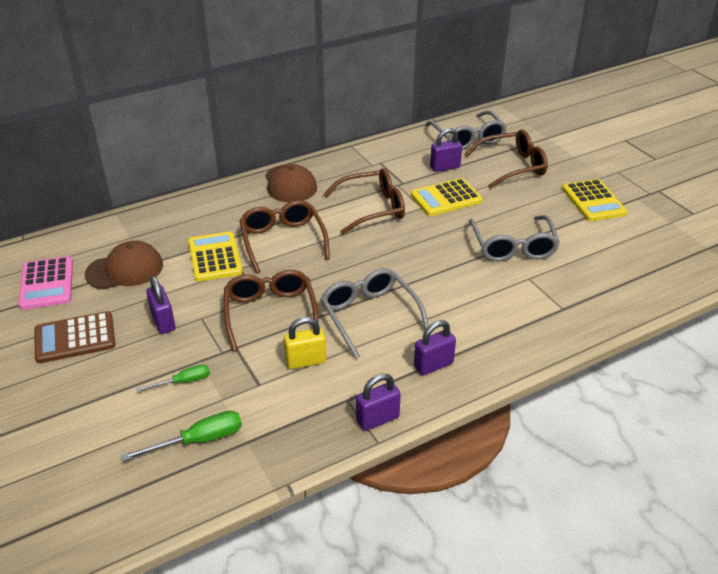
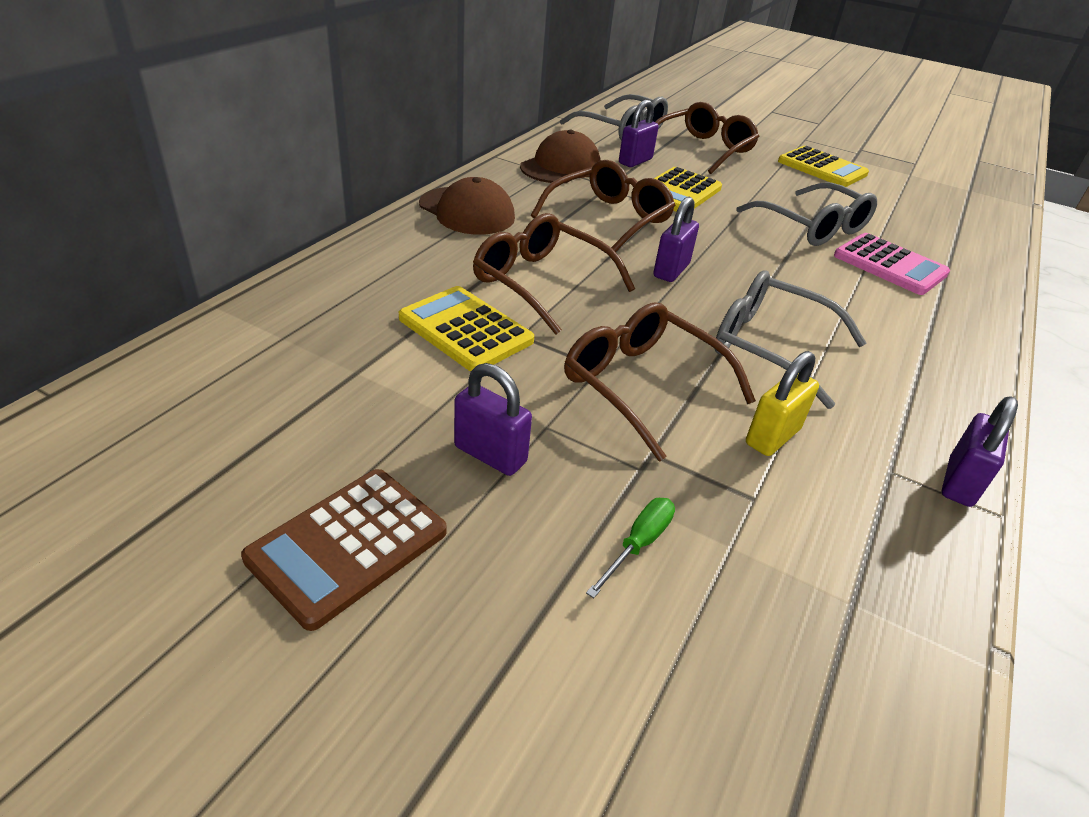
camera: 35 degrees left, 0 degrees up
pink calculator [18,256,73,310] -> pink calculator moved to [834,233,950,295]
brown cap [85,241,163,289] -> brown cap moved to [520,130,601,183]
green screwdriver [121,411,242,461] -> none
purple padlock [414,320,456,376] -> purple padlock moved to [653,197,699,282]

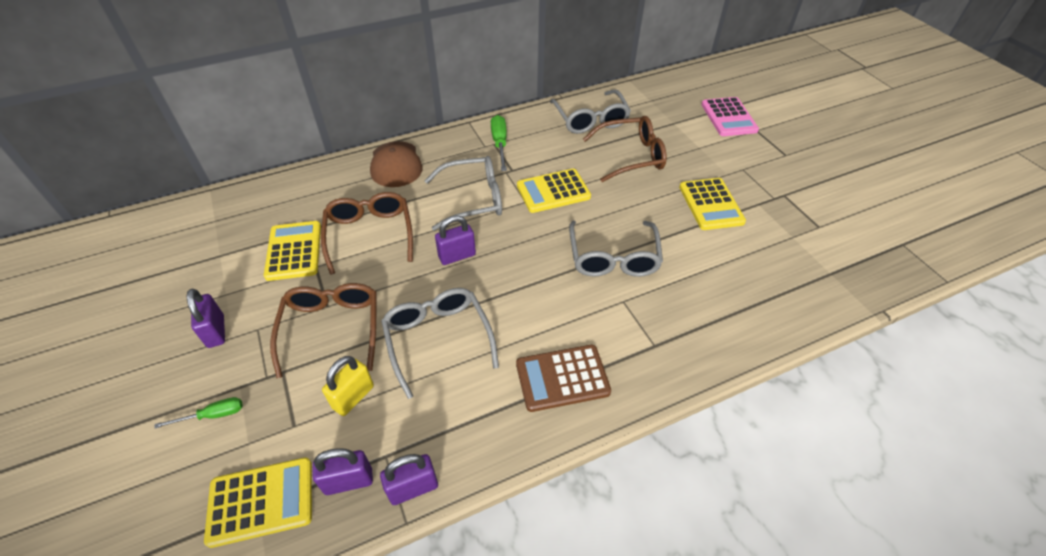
camera: 40 degrees right, 10 degrees up
brown calculator [241,469,447,631] -> brown calculator moved to [516,345,611,412]
brown cap [520,130,601,183] -> green screwdriver [491,115,507,171]
brown glasses [531,160,675,252] -> grey glasses [424,156,502,231]
purple padlock [619,100,659,167] -> purple padlock moved to [313,448,373,495]
yellow padlock [746,351,819,456] -> yellow padlock turned 45 degrees counterclockwise [322,356,374,416]
pink calculator [834,233,950,295] -> pink calculator moved to [701,97,759,136]
none -> yellow calculator [204,457,312,548]

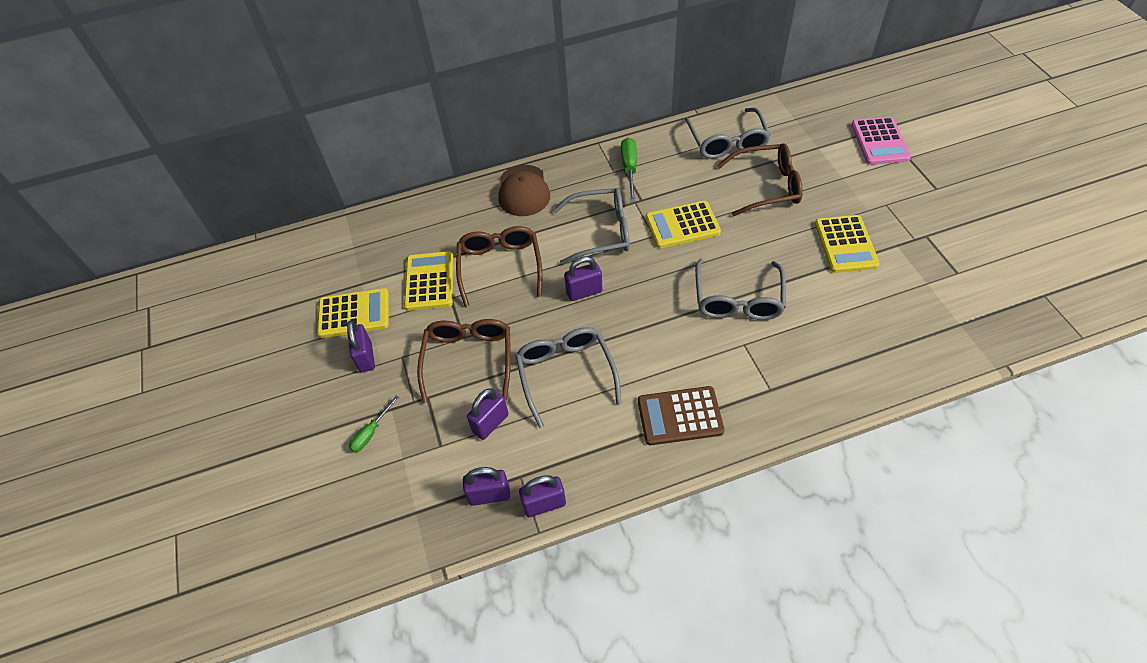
camera: 10 degrees right, 5 degrees up
green screwdriver [154,397,243,428] -> green screwdriver turned 135 degrees clockwise [349,396,399,453]
yellow calculator [204,457,312,548] -> yellow calculator moved to [317,288,389,338]
yellow padlock [322,356,374,416] -> purple padlock [467,388,509,440]

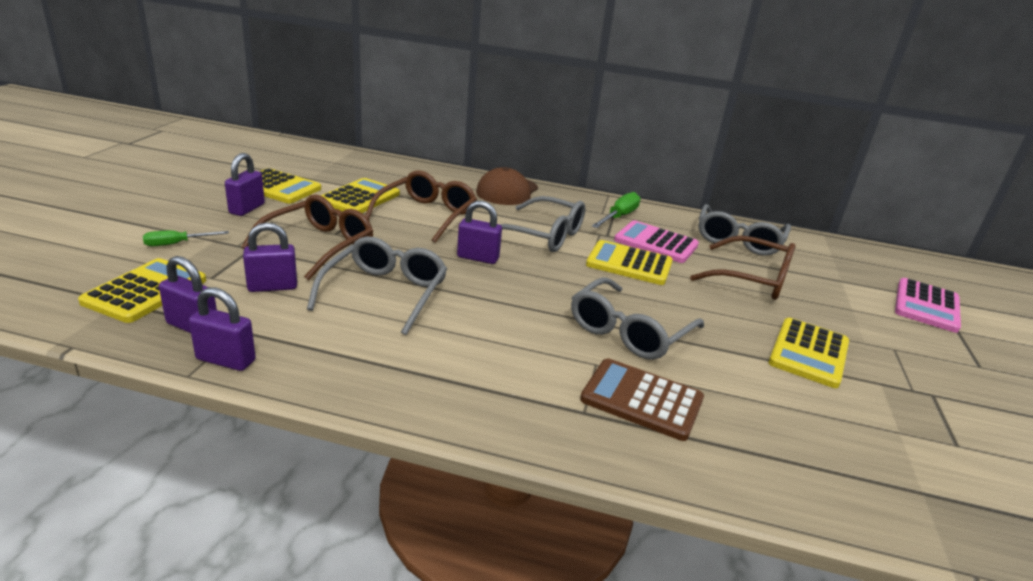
camera: 25 degrees right, 25 degrees down
brown calculator [638,386,725,445] -> brown calculator moved to [580,358,704,441]
none -> yellow calculator [78,258,206,323]
none -> pink calculator [614,220,699,263]

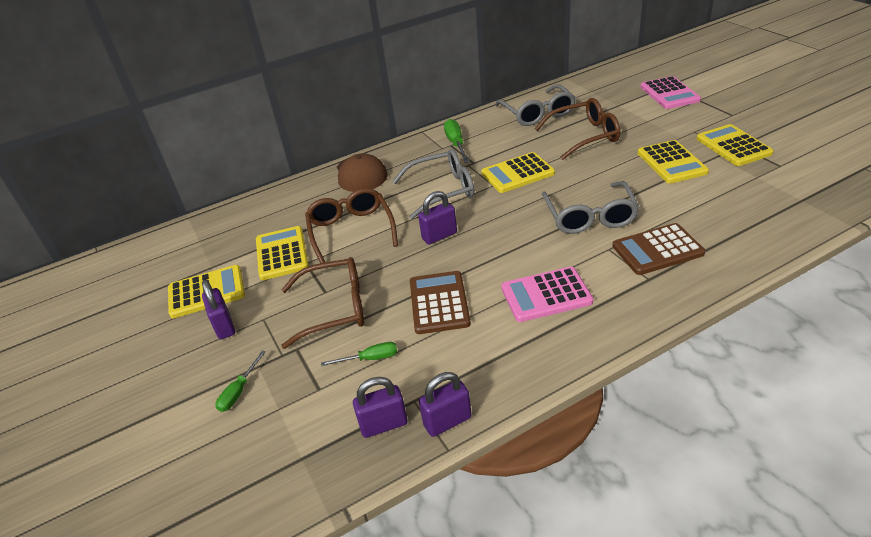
camera: 35 degrees left, 10 degrees up
yellow calculator [78,258,206,323] -> yellow calculator moved to [697,124,774,166]
brown glasses [242,195,373,280] -> brown glasses turned 90 degrees clockwise [281,257,364,349]
purple padlock [243,222,297,292] -> green screwdriver [321,342,397,366]
grey glasses [307,236,447,335] -> brown calculator [410,271,471,334]
pink calculator [614,220,699,263] -> pink calculator moved to [501,267,593,322]

